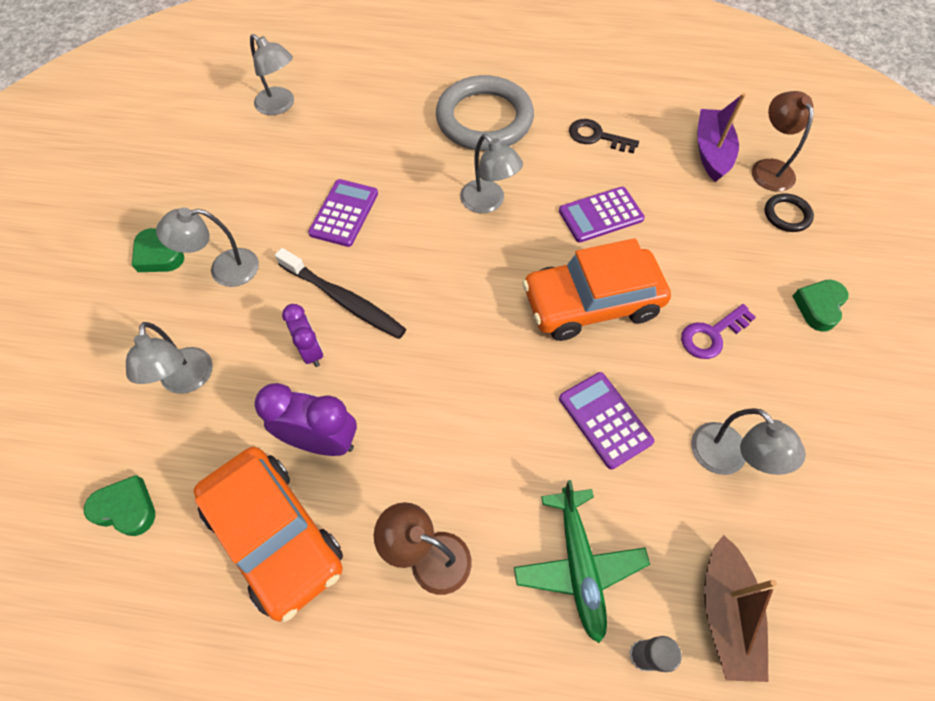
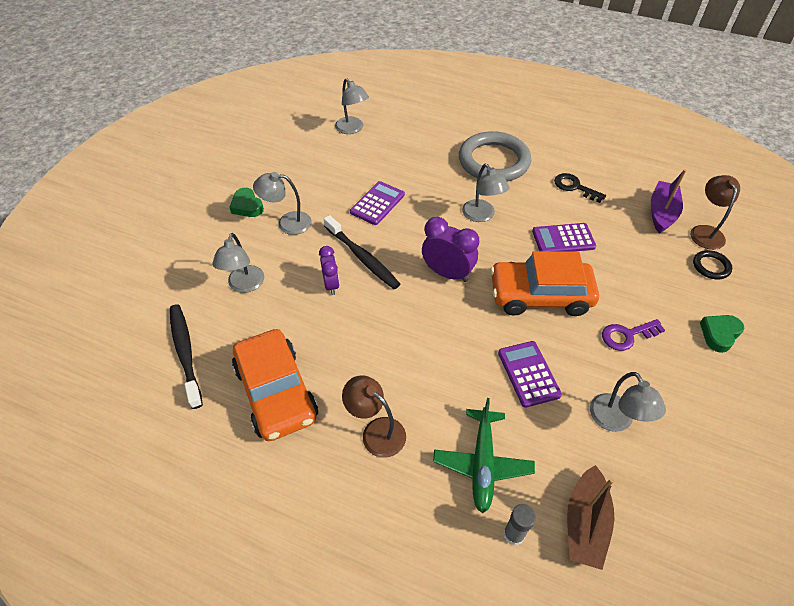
camera: 15 degrees right, 10 degrees down
green heart [84,475,155,536] -> black toothbrush [170,304,203,409]
purple clock [254,383,357,456] -> purple clock moved to [422,217,479,282]

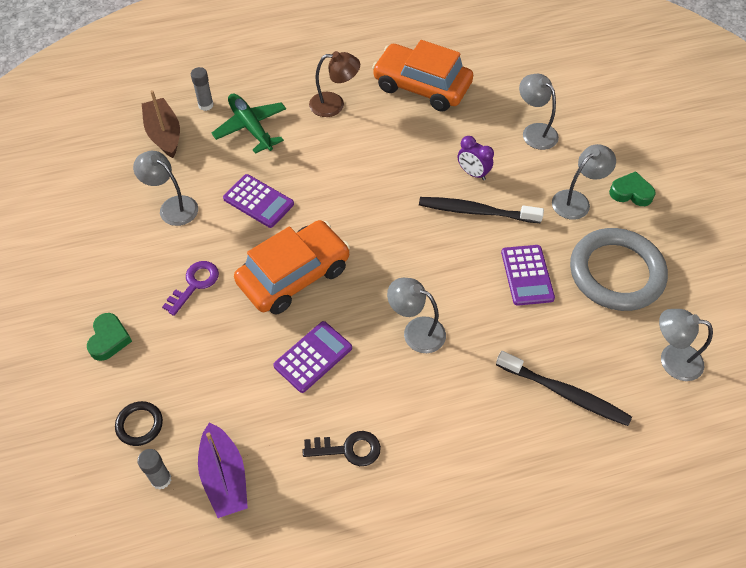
camera: 140 degrees right, 5 degrees up
black toothbrush [170,304,203,409] -> black toothbrush moved to [496,351,632,426]
purple clock [422,217,479,282] -> none
grey ring [459,131,531,181] -> grey ring moved to [570,228,668,311]
brown lamp [690,175,740,250] -> grey glue stick [137,449,171,490]

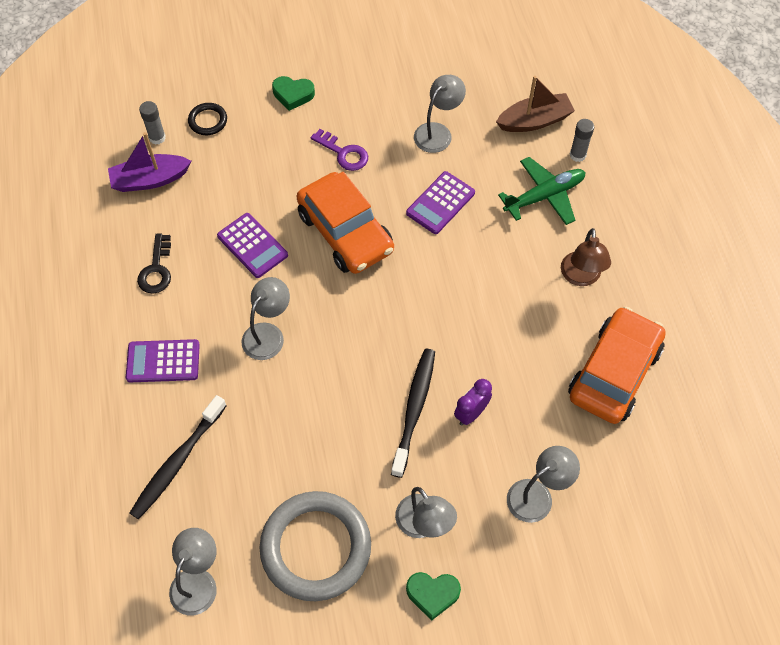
camera: 95 degrees right, 5 degrees up
purple calculator [501,245,555,306] -> purple calculator moved to [126,339,200,382]
green heart [609,171,656,206] -> green heart turned 75 degrees clockwise [406,572,461,621]

